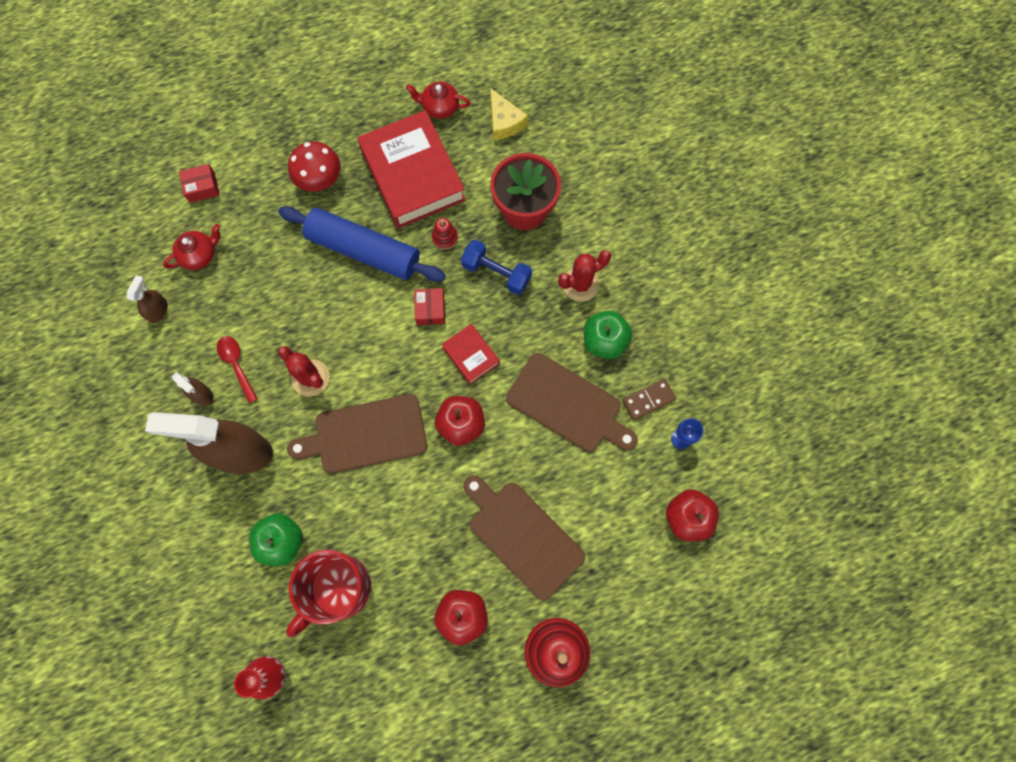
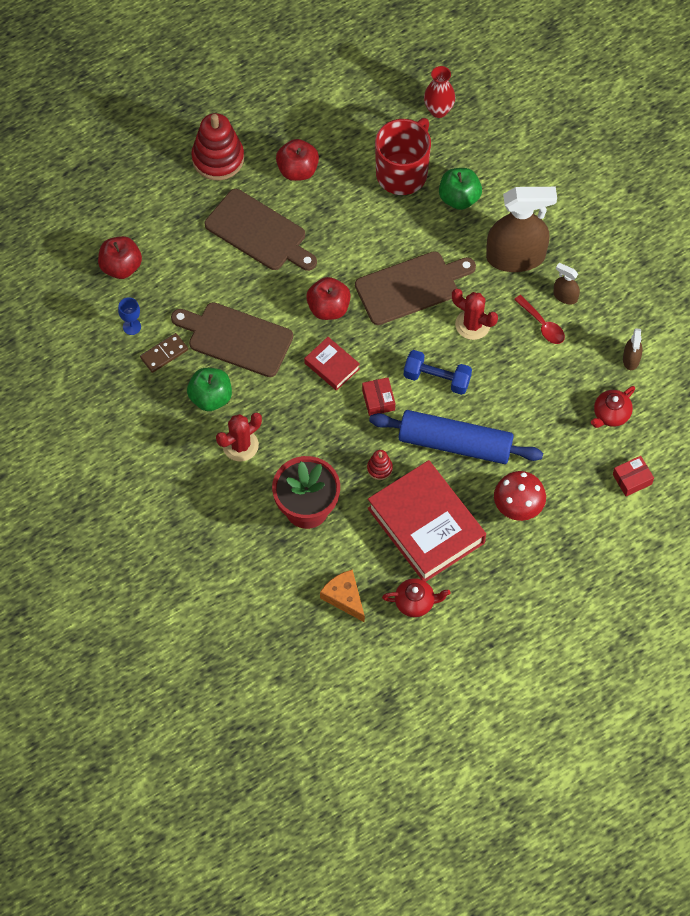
camera: 170 degrees right, 10 degrees down
blue dumbbell [461,239,532,295] -> blue dumbbell moved to [404,350,472,395]
yellow cheese [490,88,528,140] -> orange cheese [320,569,365,623]

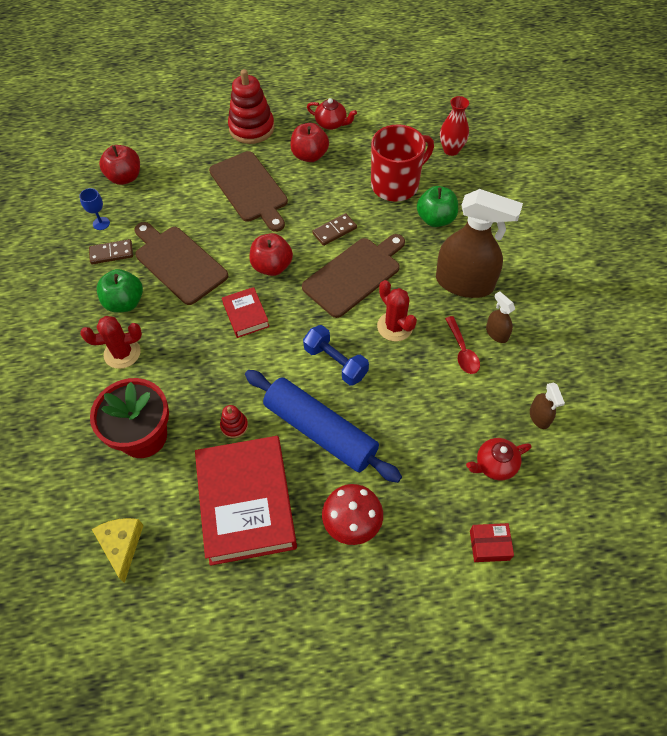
camera: 25 degrees right, 5 degrees down
orange cheese [320,569,365,623] -> yellow cheese [92,518,144,583]
brown cutting board [355,251,476,325] -> brown cutting board turned 45 degrees counterclockwise [302,234,405,318]
red box [362,377,395,416] -> none
red teapot [382,578,450,617] -> red teapot moved to [307,98,357,130]
brown spray bottle [623,328,642,370] -> brown spray bottle turned 45 degrees counterclockwise [530,382,565,429]
none -> brown domino [312,213,357,246]

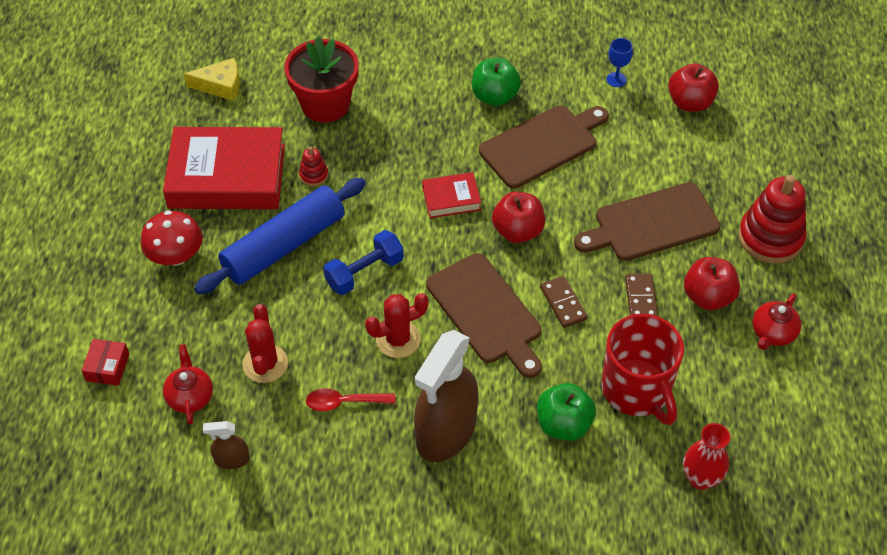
camera: 100 degrees right, 5 degrees down
red cactus [80,316,142,369] -> red cactus moved to [243,304,288,383]
brown domino [89,239,133,264] -> brown domino moved to [625,273,658,316]
brown spray bottle [486,291,515,343] -> none

